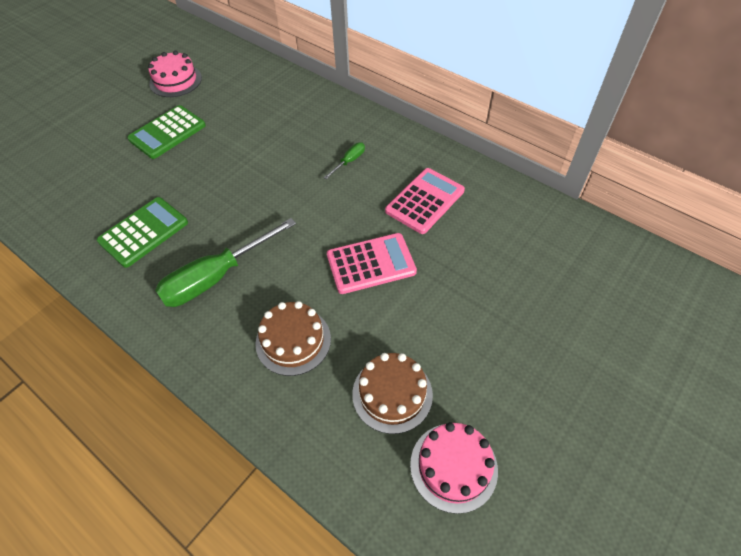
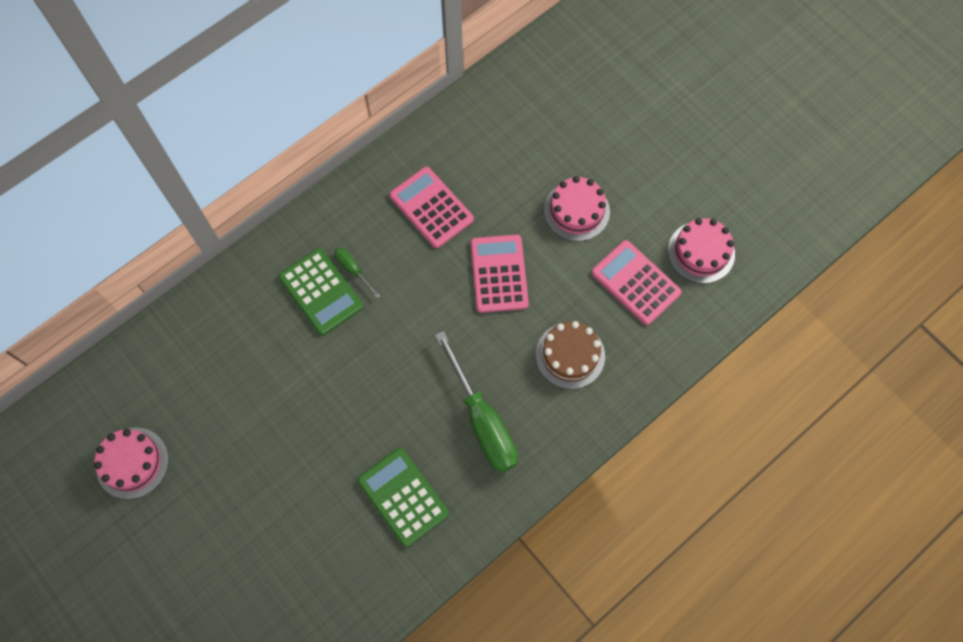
camera: 80 degrees left, 15 degrees up
green calculator [127,105,206,159] -> green calculator moved to [279,248,363,335]
brown cake [352,353,433,434] -> pink calculator [591,240,682,325]
none -> pink cake [544,176,610,241]

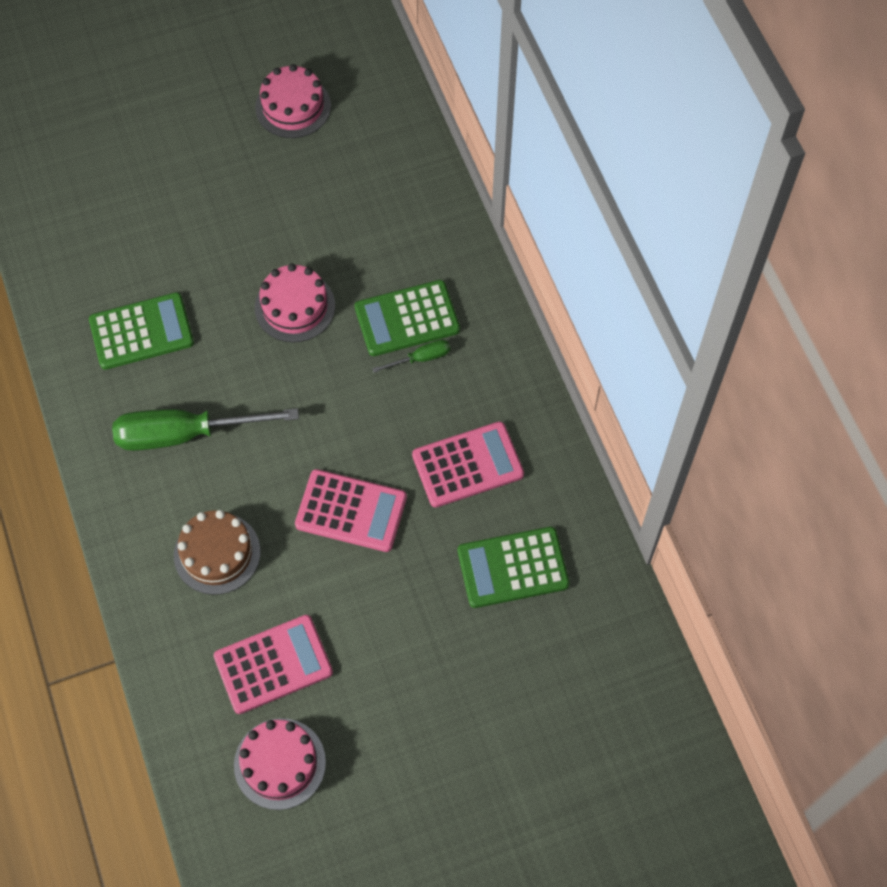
camera: 110 degrees right, 5 degrees down
pink cake [544,176,610,241] -> pink cake moved to [255,263,335,343]
none -> green calculator [458,527,570,608]

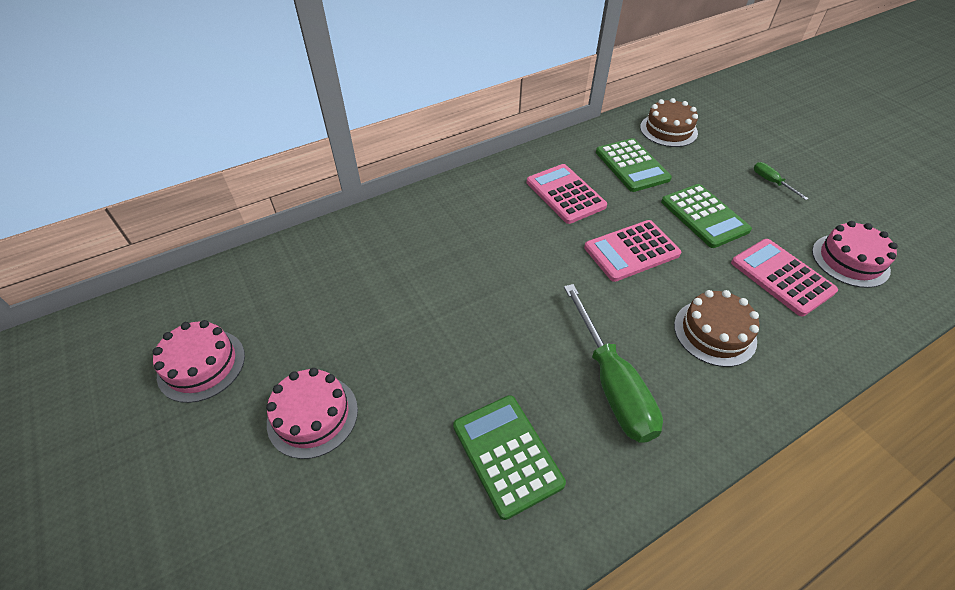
camera: 100 degrees left, 15 degrees down
pink cake [255,263,335,343] -> pink cake moved to [266,368,358,459]
pink calculator [295,469,407,552] -> pink calculator turned 120 degrees counterclockwise [584,220,681,282]
green calculator [355,280,460,356] -> green calculator moved to [661,184,752,248]
green screwdriver [372,339,450,373] -> green screwdriver moved to [754,162,809,200]
none -> brown cake [640,98,698,147]

